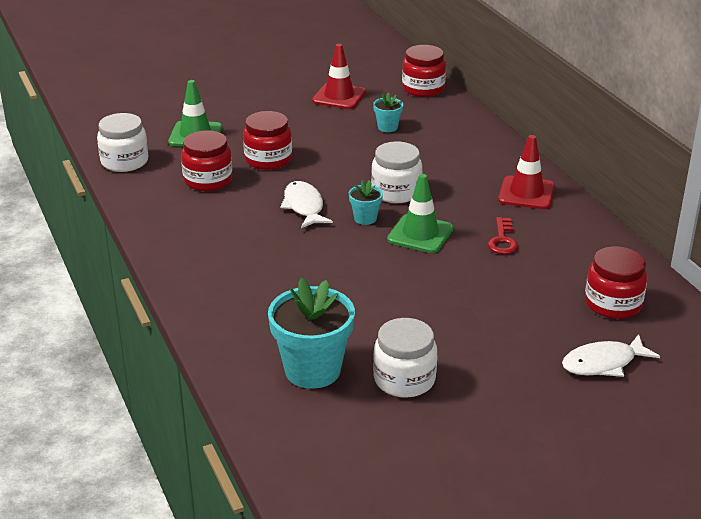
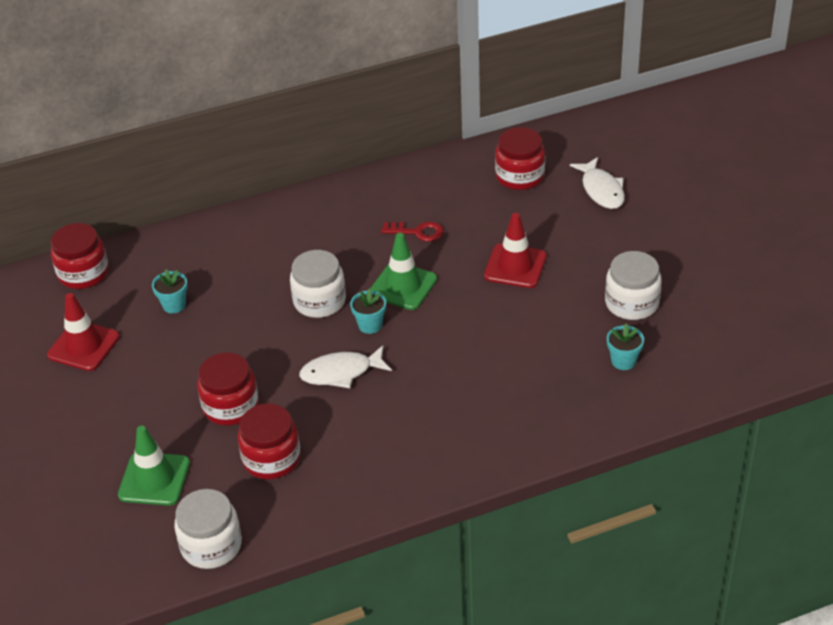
camera: 85 degrees left, 10 degrees up
turquoise flower pot [268,277,355,389] -> turquoise flower pot [607,323,644,370], size x0.48
red traffic cone [498,135,555,209] -> red traffic cone moved to [484,213,547,288]

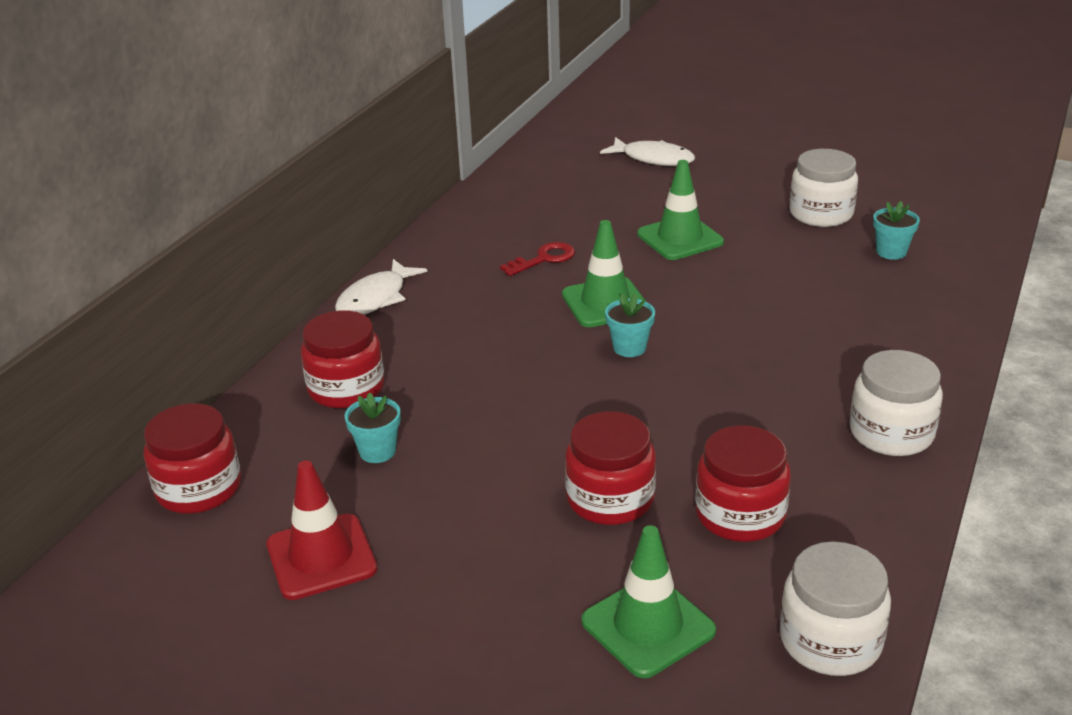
camera: 45 degrees left, 10 degrees down
white jar [290,250,346,318] -> white jar moved to [850,350,943,456]
white fish [299,346,392,388] -> white fish moved to [335,259,427,315]
red traffic cone [484,213,547,288] -> green traffic cone [637,160,724,260]
red jar [495,127,545,190] -> red jar moved to [301,310,384,408]

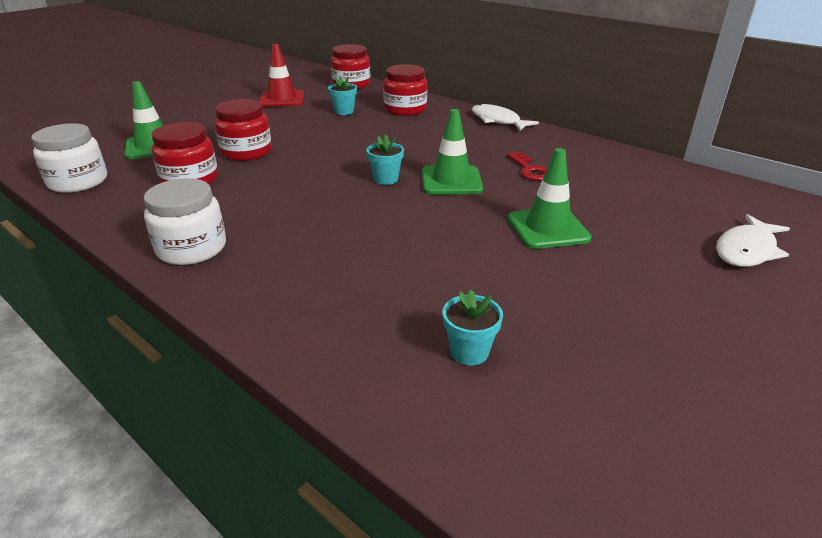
camera: 105 degrees right, 0 degrees up
white jar [789,149,858,227] -> none

